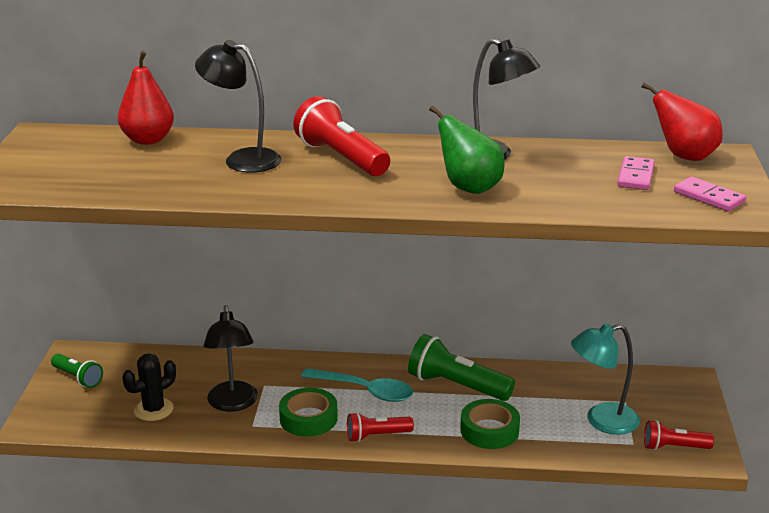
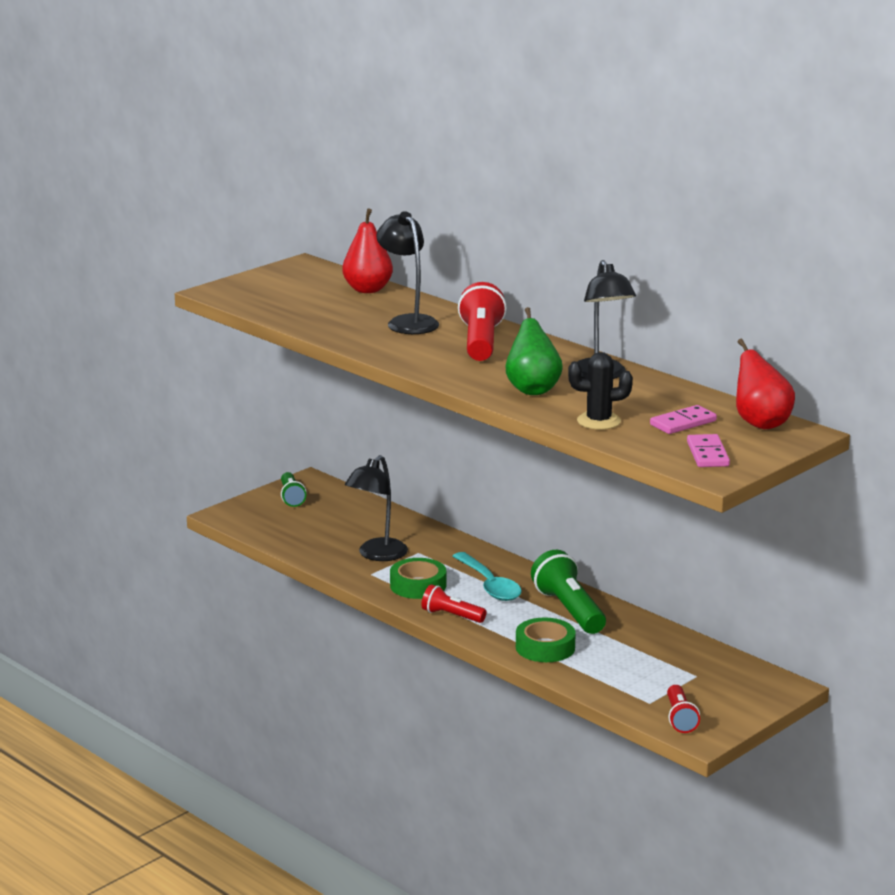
camera: 40 degrees right, 5 degrees down
black cactus [122,353,176,421] -> black cactus moved to [568,352,633,430]
turquoise lamp [571,323,640,435] -> none
red flashlight [644,420,714,450] -> red flashlight turned 135 degrees counterclockwise [667,685,700,733]

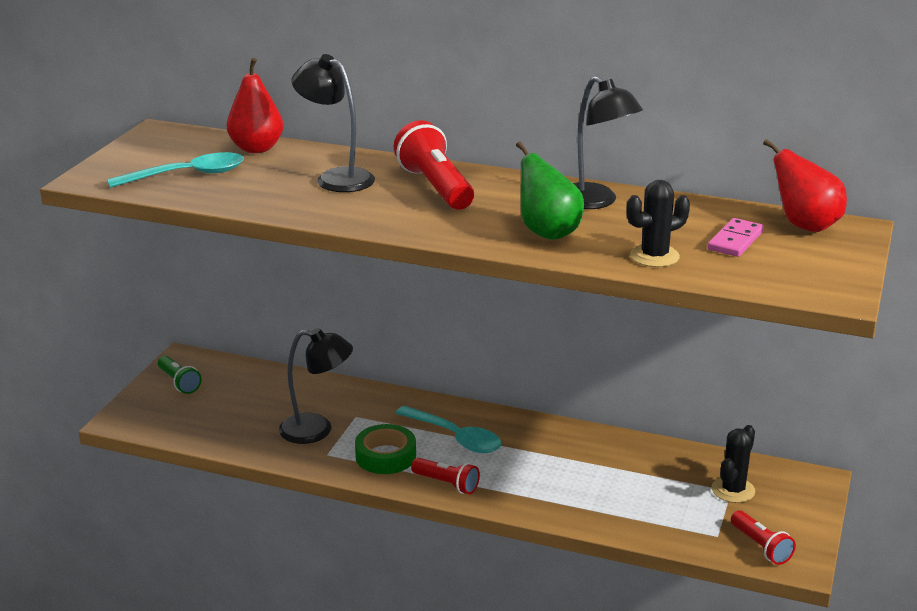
camera: 25 degrees left, 5 degrees up
black lamp [345,455,408,561] -> black lamp turned 90 degrees counterclockwise [279,328,353,444]
red flashlight [422,584,487,623] -> red flashlight turned 150 degrees counterclockwise [411,458,480,494]
green tape [516,617,576,662] -> none
green flashlight [531,550,606,634] -> none
pink domino [687,434,730,467] -> none
none -> turquoise spoon [107,152,244,188]
none -> black cactus [712,425,755,503]

